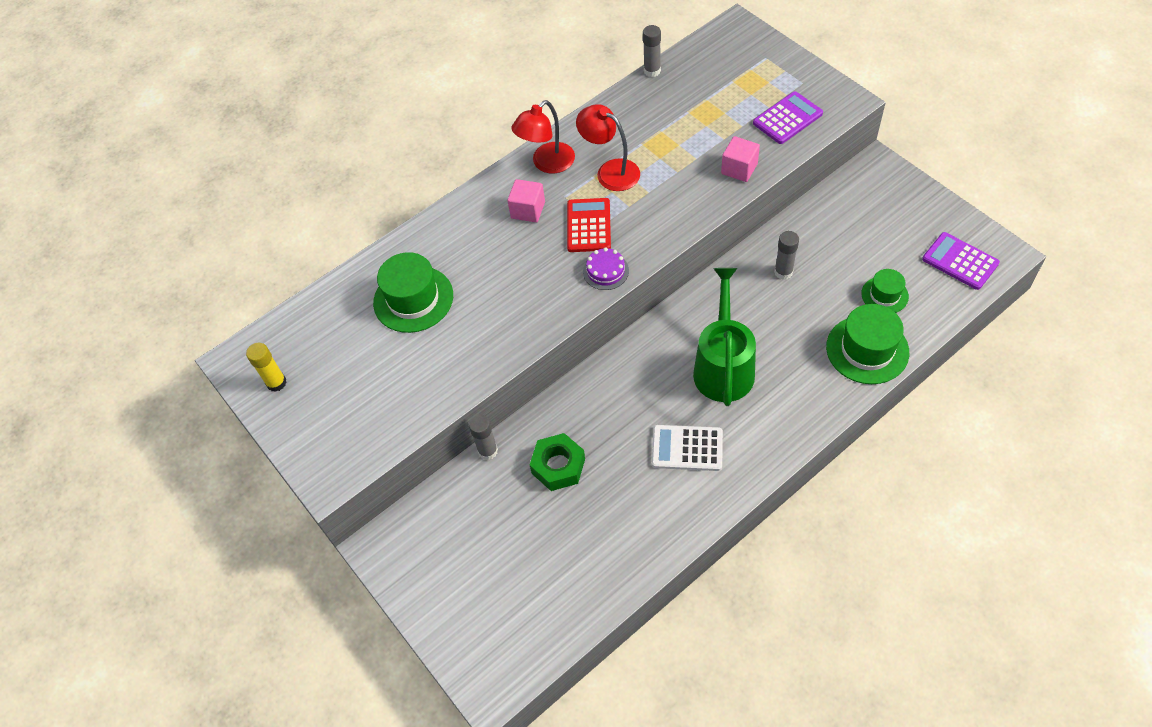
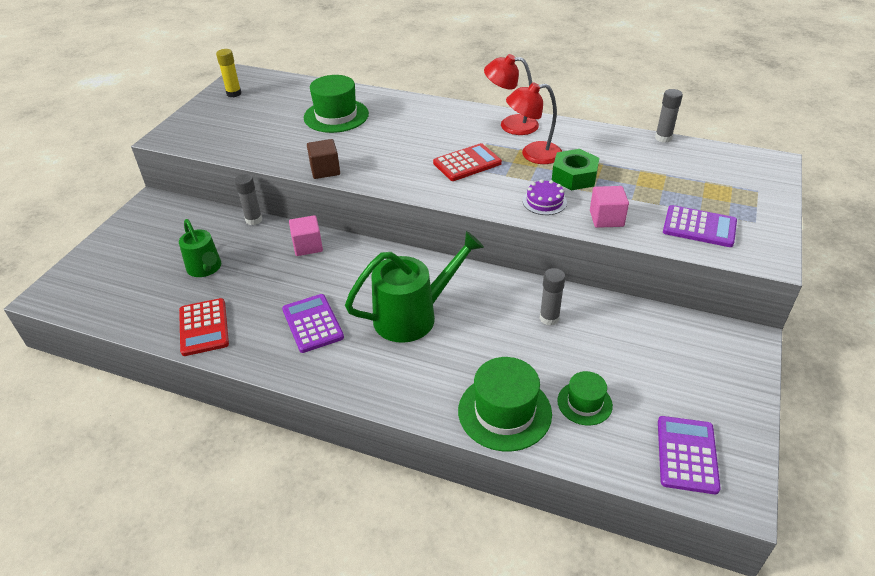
camera: 55 degrees right, 15 degrees down
pink cube [507,179,545,222] -> pink cube moved to [289,215,323,256]
green nut [530,433,585,491] -> green nut moved to [552,149,599,190]
red lamp [576,104,640,191] -> red lamp turned 105 degrees counterclockwise [506,82,562,164]
purple cake [583,247,629,290] -> purple cake moved to [523,179,567,215]
white calculator [652,425,723,471] -> purple calculator [282,294,344,353]
none -> green watering can [179,219,221,277]
none -> red calculator [179,298,229,356]
none -> brown cube [307,139,340,179]

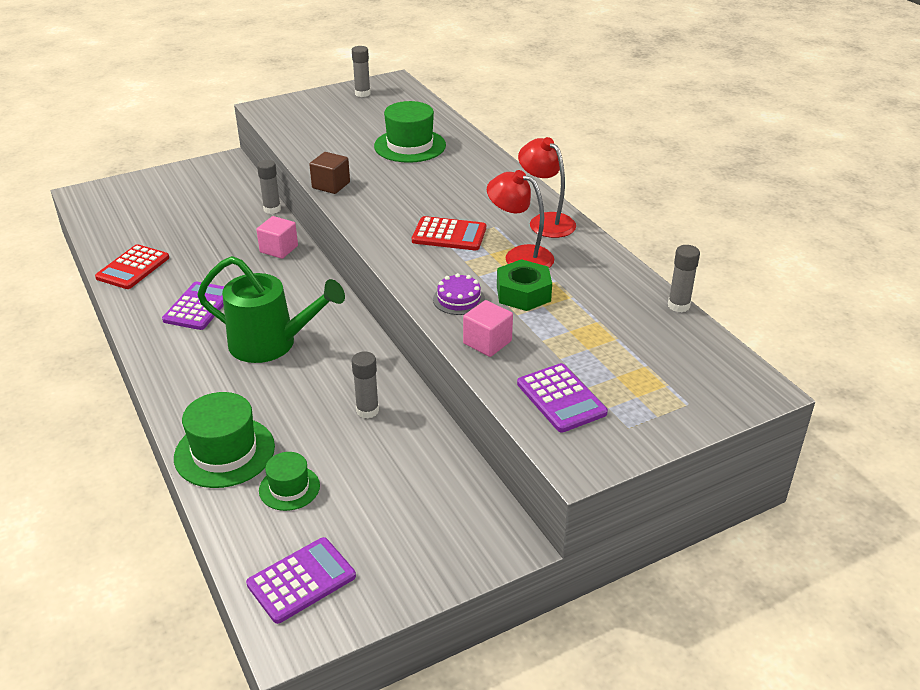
camera: 40 degrees right, 5 degrees down
green watering can [179,219,221,277] -> none
yellow glue stick [216,49,241,97] -> grey glue stick [352,46,370,97]

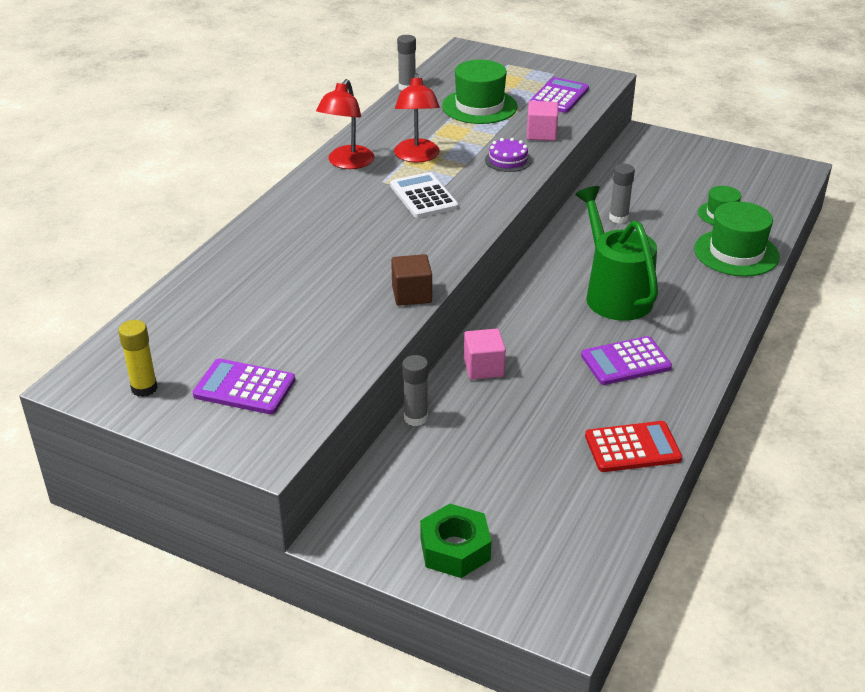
camera: 125 degrees left, 0 degrees up
purple calculator [246,537,356,624] -> purple calculator moved to [193,359,295,414]
grey glue stick [352,46,370,97] -> yellow glue stick [118,320,158,397]
green hat [374,101,446,163] -> green hat moved to [442,60,518,124]
red calculator [412,216,486,250] -> white calculator [390,172,458,218]
green nut [497,259,552,311] -> green nut moved to [420,504,491,578]

